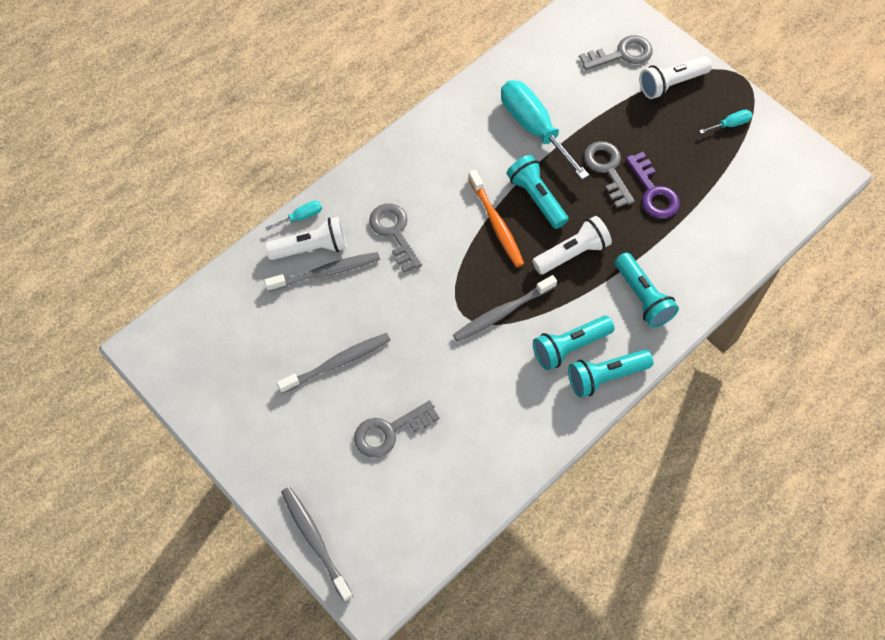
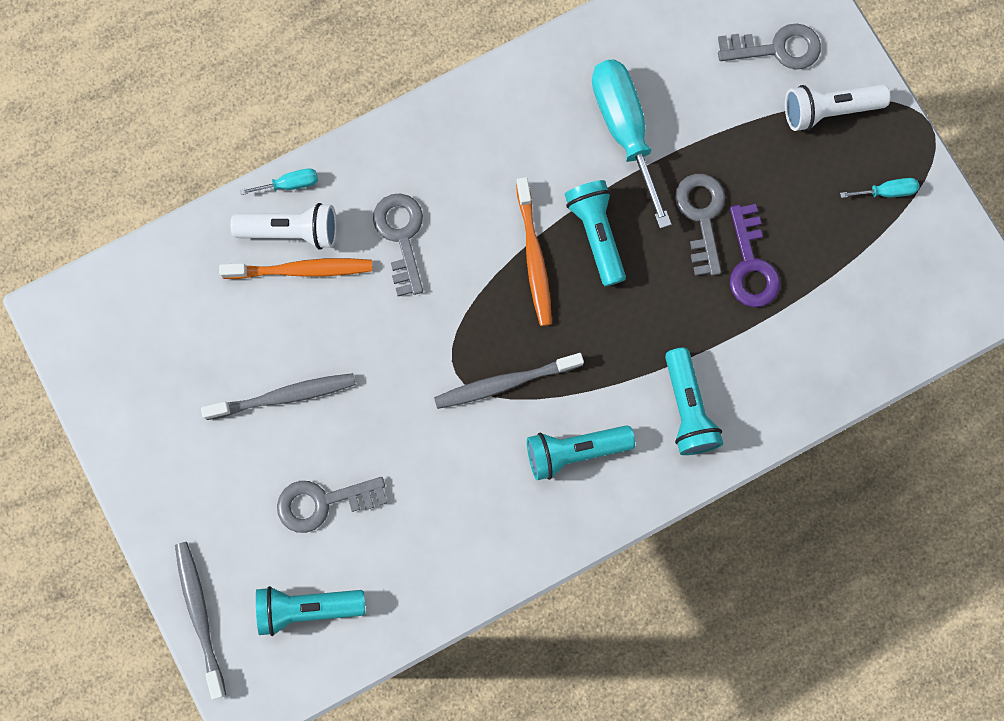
camera: 15 degrees right, 15 degrees up
grey toothbrush [264,252,380,292] -> orange toothbrush [219,258,372,279]
white flashlight [532,216,612,275] -> none
turquoise flashlight [568,349,653,398] -> turquoise flashlight moved to [256,586,366,636]

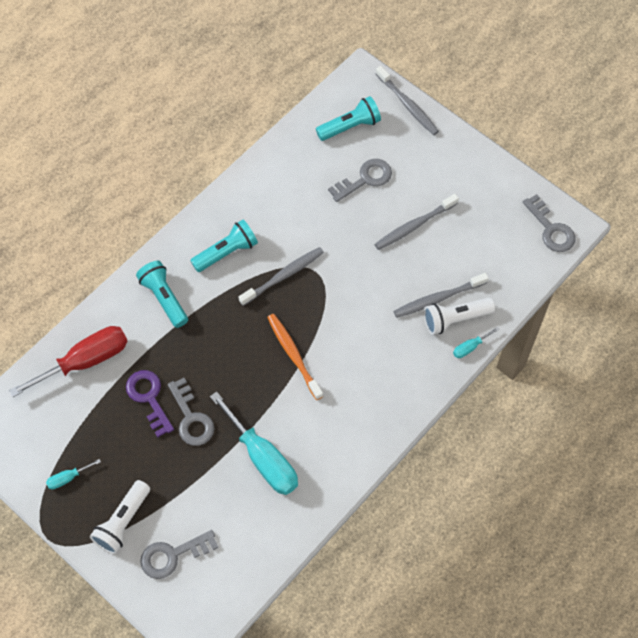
camera: 160 degrees right, 15 degrees down
orange toothbrush [219,258,372,279] -> grey toothbrush [393,273,489,318]
grey key [373,194,423,296] -> grey key moved to [523,194,576,252]
turquoise flashlight [565,180,626,287] -> none
white flashlight [785,84,890,131] -> white flashlight turned 150 degrees clockwise [90,480,150,554]
none -> red screwdriver [9,326,128,397]

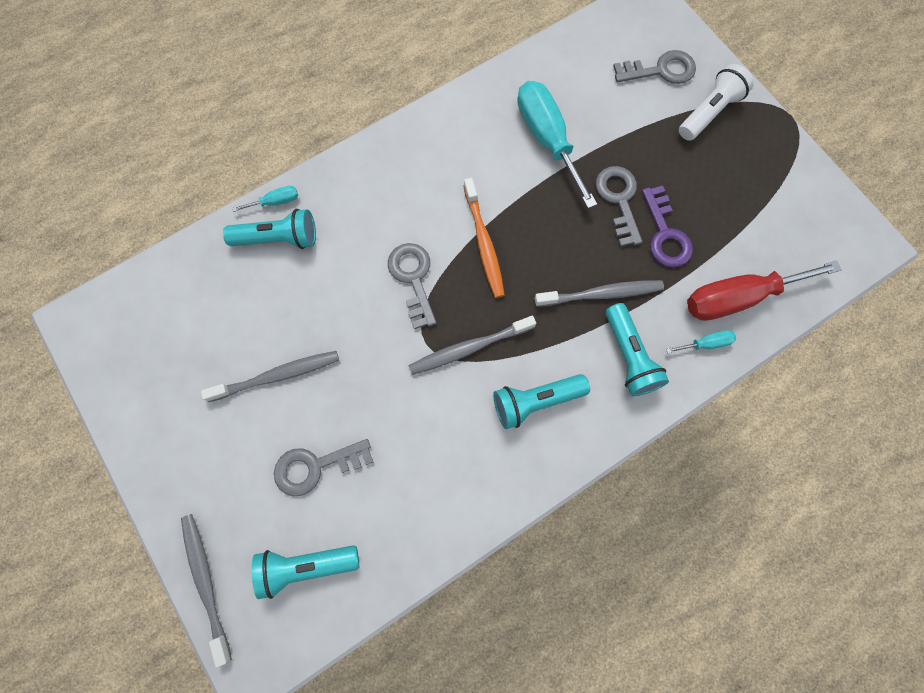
camera: 165 degrees left, 10 degrees up
turquoise screwdriver [46,459,101,489] -> turquoise screwdriver moved to [666,330,736,353]
grey toothbrush [393,273,489,318] -> grey toothbrush moved to [535,280,664,307]
white flashlight [424,298,495,335] -> turquoise flashlight [223,209,316,249]
grey key [523,194,576,252] -> grey key moved to [388,243,436,329]

